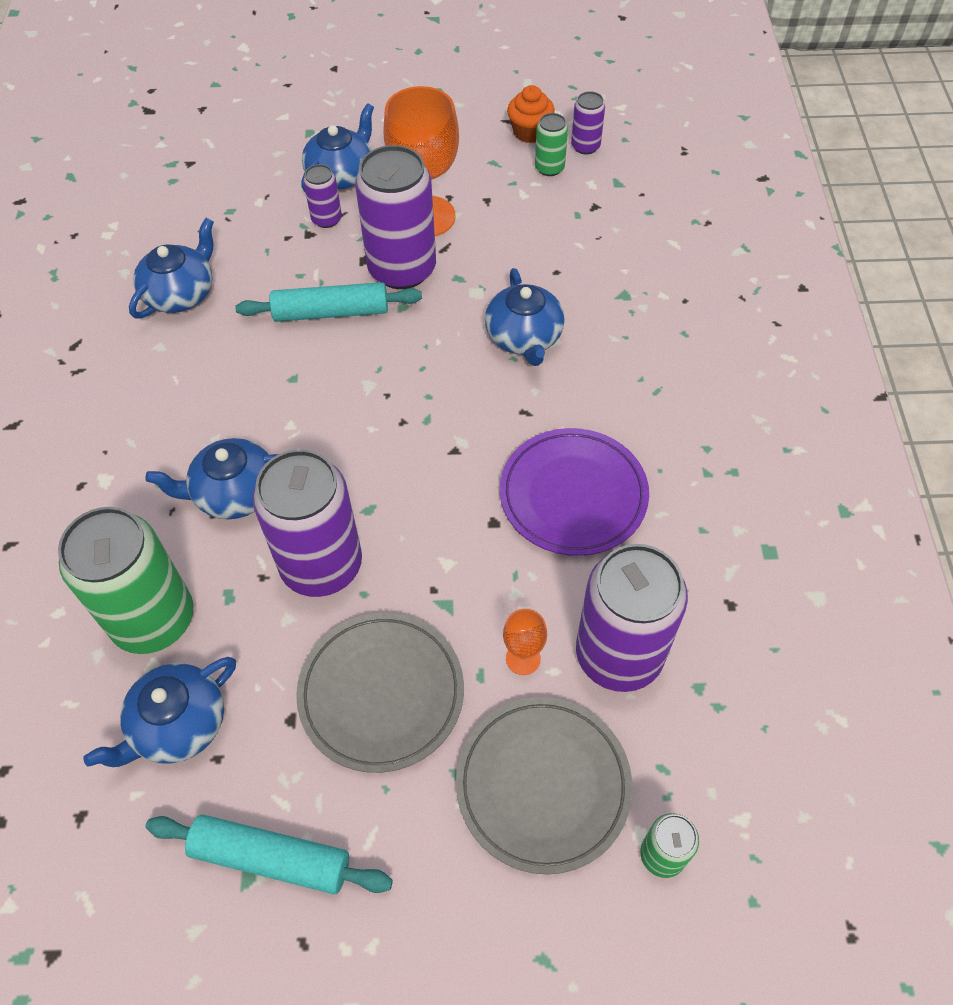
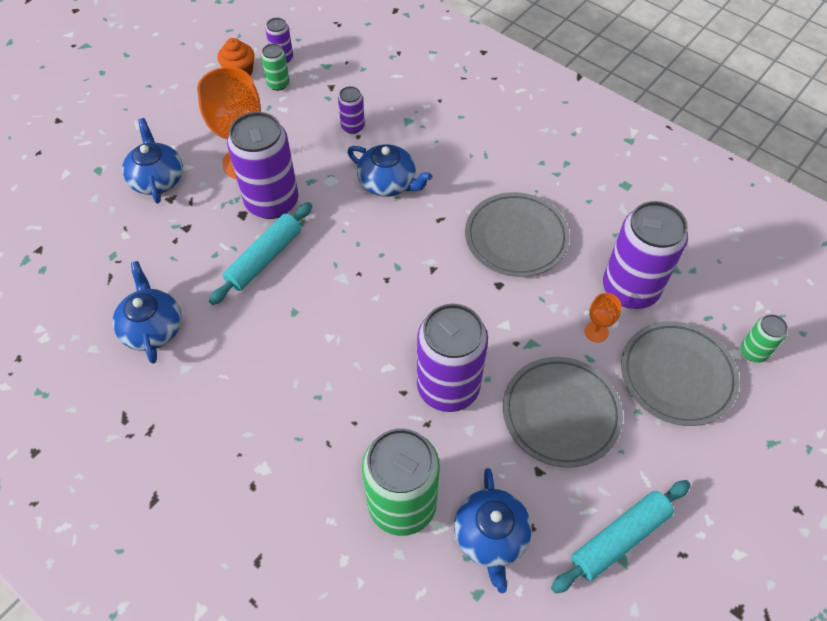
camera: 50 degrees left, 0 degrees up
blue teapot [145,438,278,519] -> none
purple can [303,164,342,228] -> purple can moved to [338,86,365,134]
purple plate [500,428,649,556] -> grey plate [465,192,570,277]

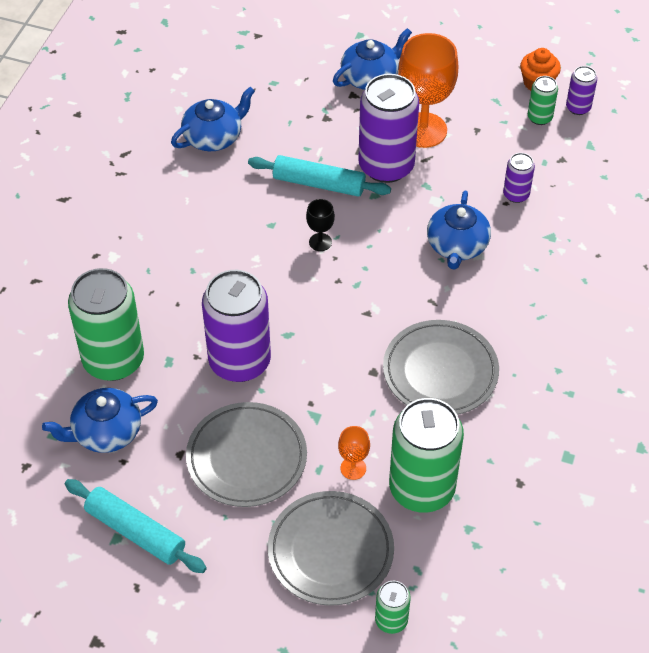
camera: 70 degrees right, 5 degrees down
purple can [603,201,688,309] -> green can [389,398,464,513]
none -> black goblet [306,199,335,251]

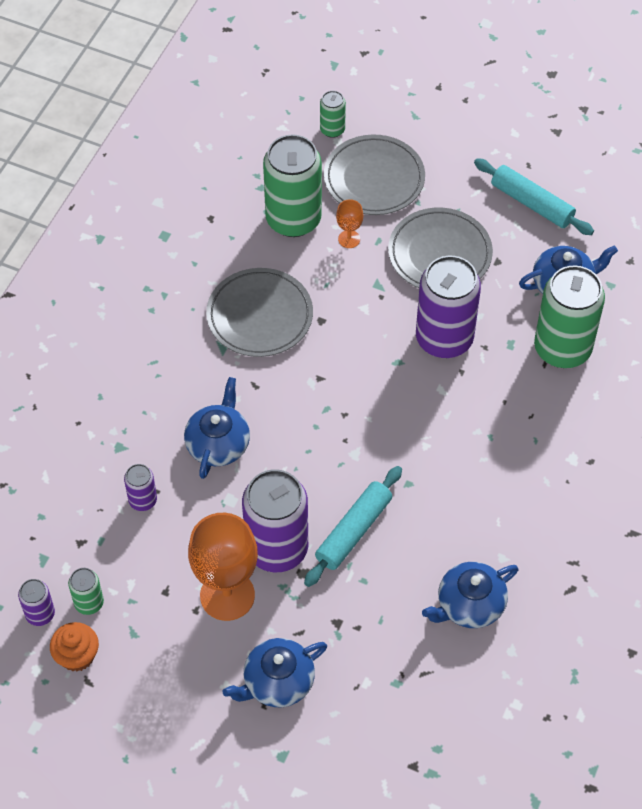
camera: 175 degrees left, 5 degrees up
turquoise rolling pin [248,155,391,197] -> turquoise rolling pin turned 75 degrees counterclockwise [304,466,402,587]
black goblet [306,199,335,251] -> none

